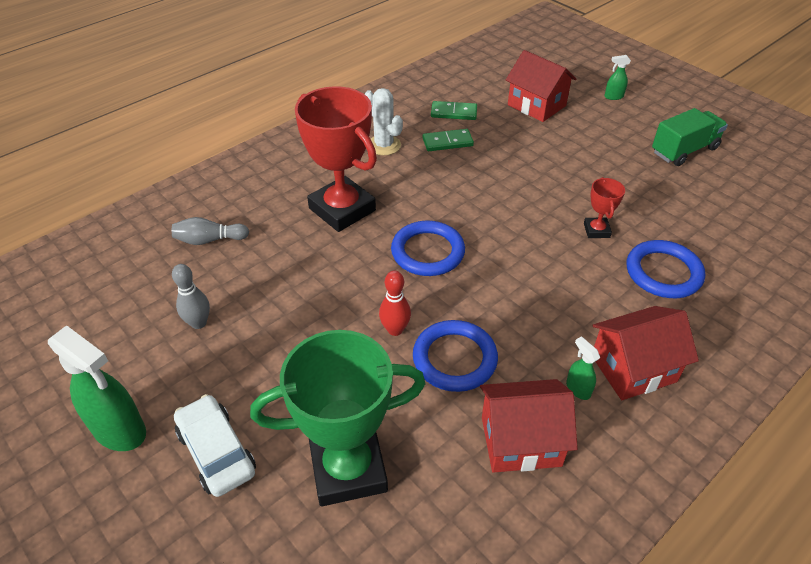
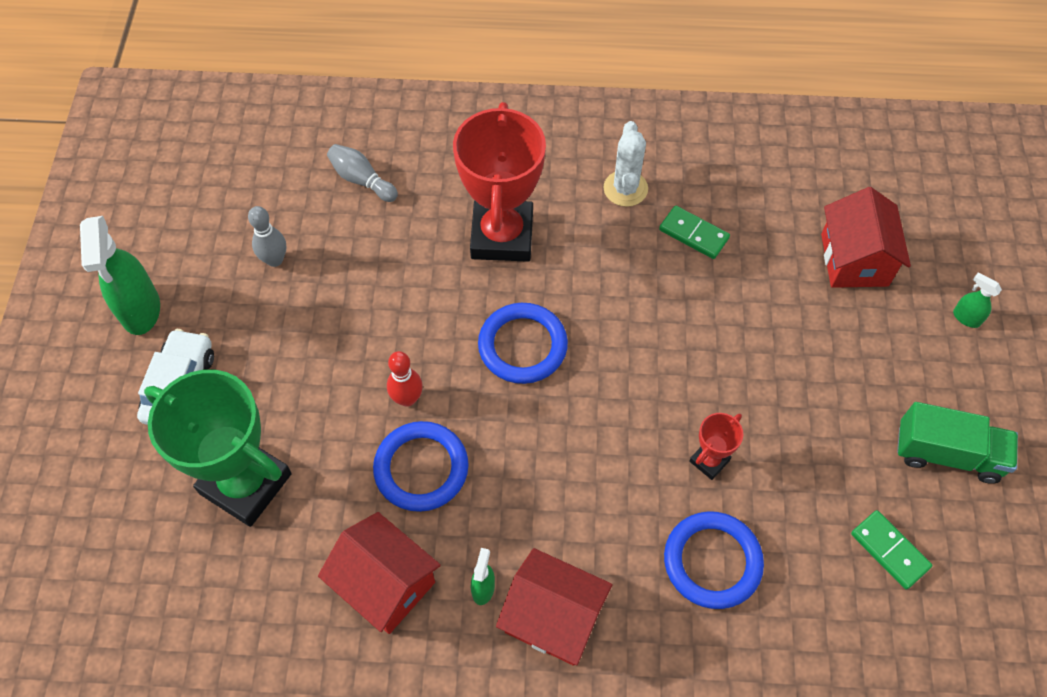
camera: 45 degrees right, 15 degrees up
green domino [431,101,477,120] -> green domino moved to [851,510,932,589]

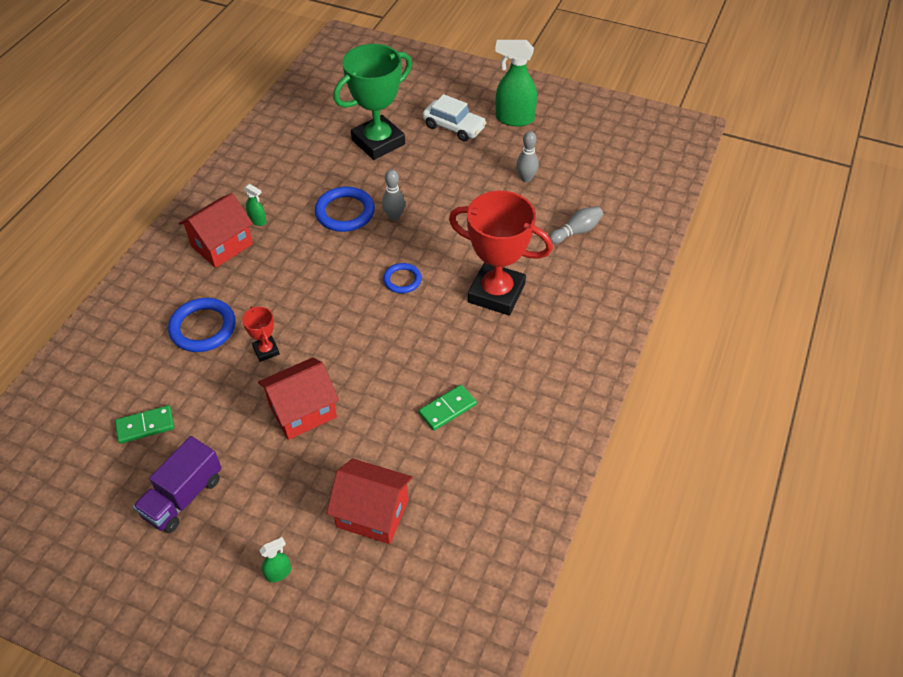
camera: 110 degrees right, 10 degrees down
red house [318,512,441,634] -> red house moved to [258,357,339,440]
red bowling pin [387,351,423,407] -> grey bowling pin [382,169,405,221]
blue ring [478,303,568,384] -> blue ring [383,263,422,293], size x0.60
white cactus [603,121,648,207] -> none
green truck [897,402,1018,484] -> purple truck [133,436,222,533]

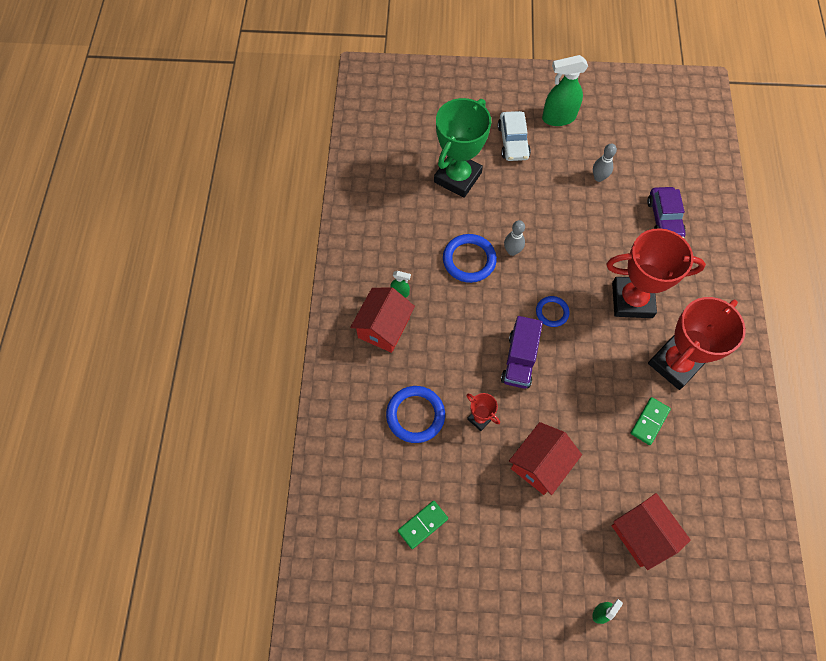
camera: 20 degrees left, 15 degrees up
purple truck [133,436,222,533] -> purple truck moved to [501,316,543,389]
red house [326,458,413,544] -> red house turned 60 degrees clockwise [611,493,691,570]
white car [423,94,487,142] -> white car turned 75 degrees clockwise [498,111,531,161]
grey bowling pin [549,206,603,244] -> purple car [647,187,686,238]
none -> red trophy [648,297,746,390]

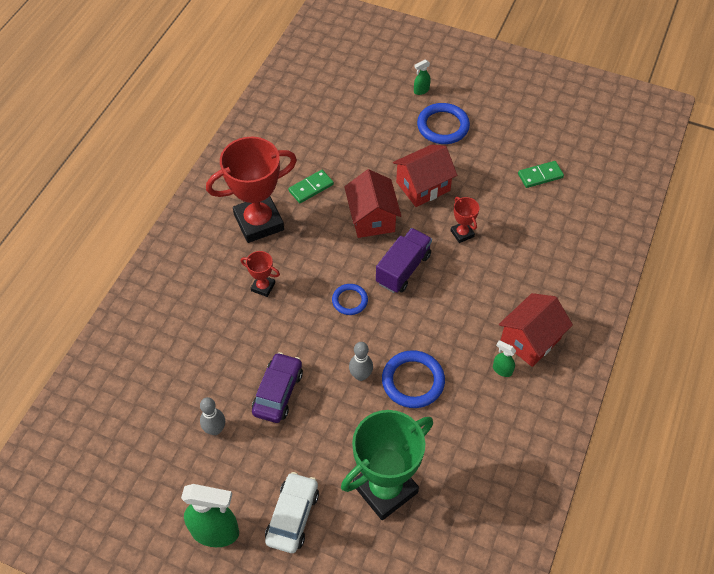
camera: 160 degrees left, 10 degrees down
blue ring [386,386,445,443] -> blue ring moved to [417,103,470,144]
red trophy [606,228,706,318] -> red trophy [241,251,280,297], size x0.45
red house [611,493,691,570] -> red house moved to [344,169,401,238]
purple car [647,187,686,238] -> purple car moved to [252,352,303,423]

